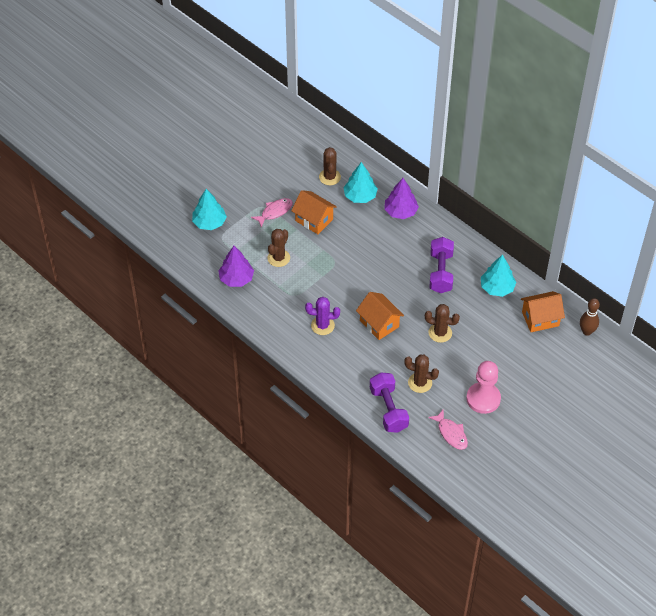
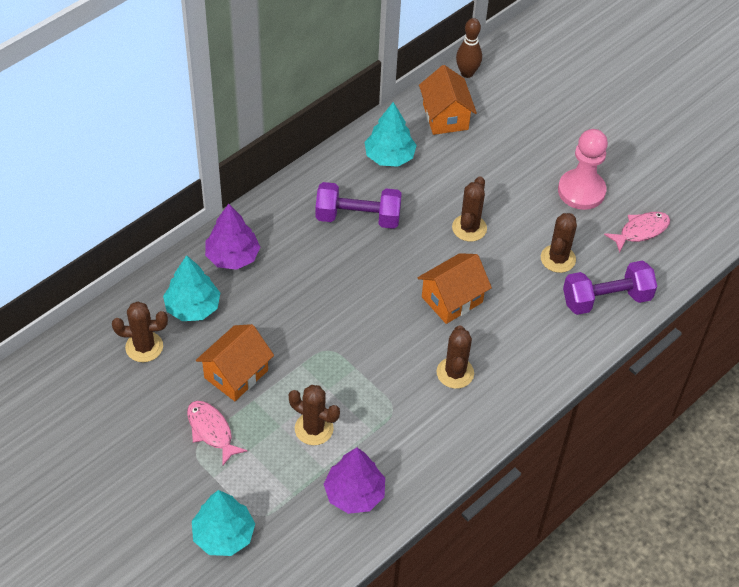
camera: 90 degrees left, 0 degrees up
purple cactus [305,297,340,335] -> brown cactus [437,325,474,389]

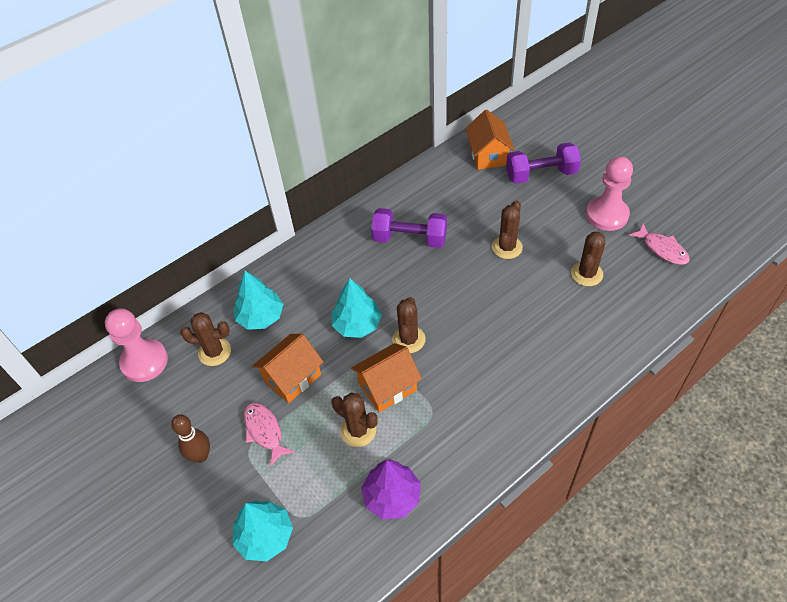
camera: 10 degrees right, 0 degrees up
purple tree [205,204,260,270] -> none
turquoise tree [365,102,417,167] -> turquoise tree moved to [332,278,382,338]
orange house [417,253,492,324] -> orange house moved to [351,343,422,412]
brown cactus [437,325,474,389] -> brown cactus moved to [392,297,426,353]
brown bowling pin [456,18,482,78] -> brown bowling pin moved to [171,414,210,463]
purple dumbbell [563,261,657,315] -> purple dumbbell moved to [506,142,581,184]
pink fish [604,212,670,253] -> pink fish turned 75 degrees clockwise [628,223,690,265]
none -> pink pawn [105,309,168,382]

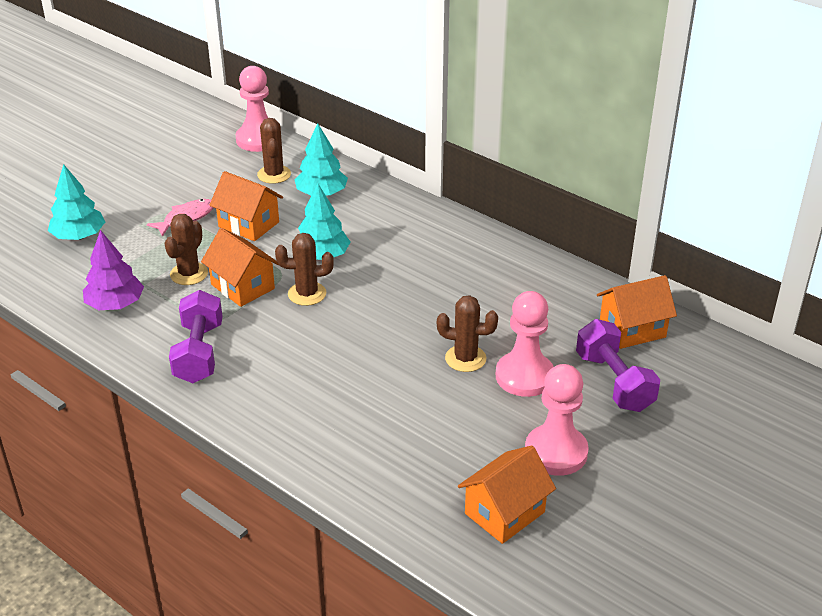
camera: 75 degrees right, 15 degrees down
brown bowling pin [171,414,210,463] -> none
purple dumbbell [371,208,447,248] -> purple dumbbell moved to [169,290,223,383]
brown cactus [571,232,605,286] -> none
pink fish [628,223,690,265] -> orange house [458,445,556,544]
none -> pink pawn [496,291,554,397]

